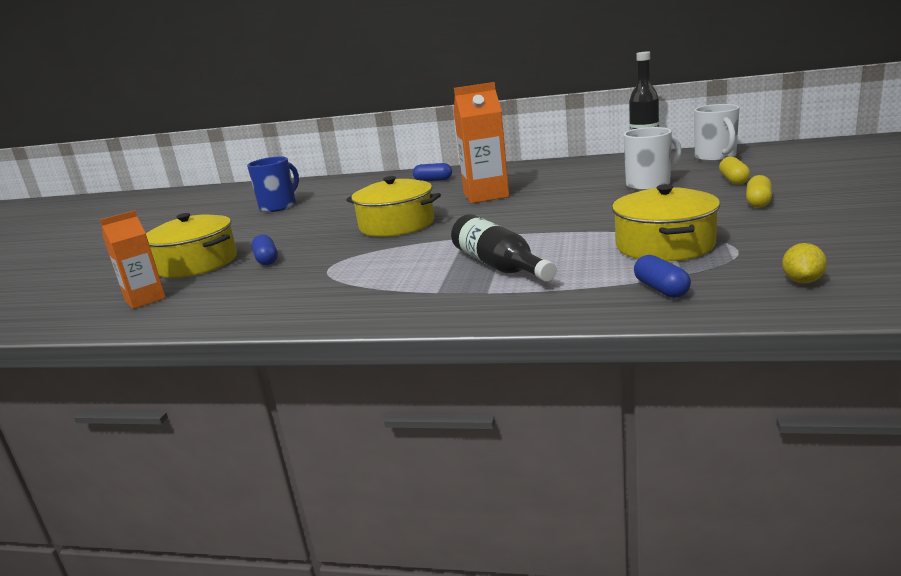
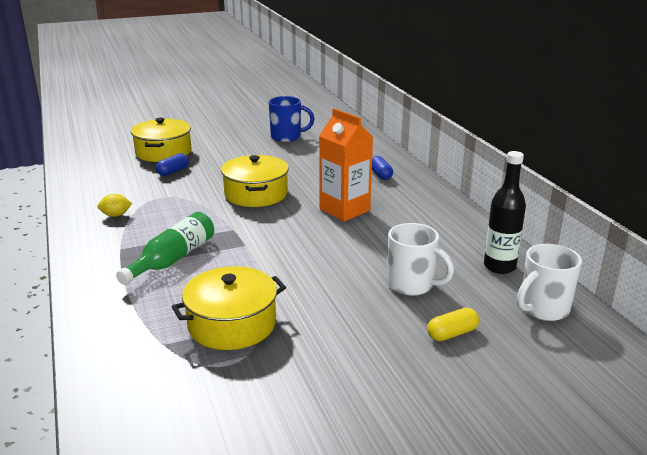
camera: 55 degrees right, 5 degrees up
orange carton [100,210,166,309] -> none
black bottle [451,214,557,282] -> green bottle [116,212,214,285]
blue capsule [634,255,691,298] -> none
yellow capsule [746,175,772,208] -> none
yellow lemon [782,243,827,284] -> yellow lemon moved to [97,194,132,217]

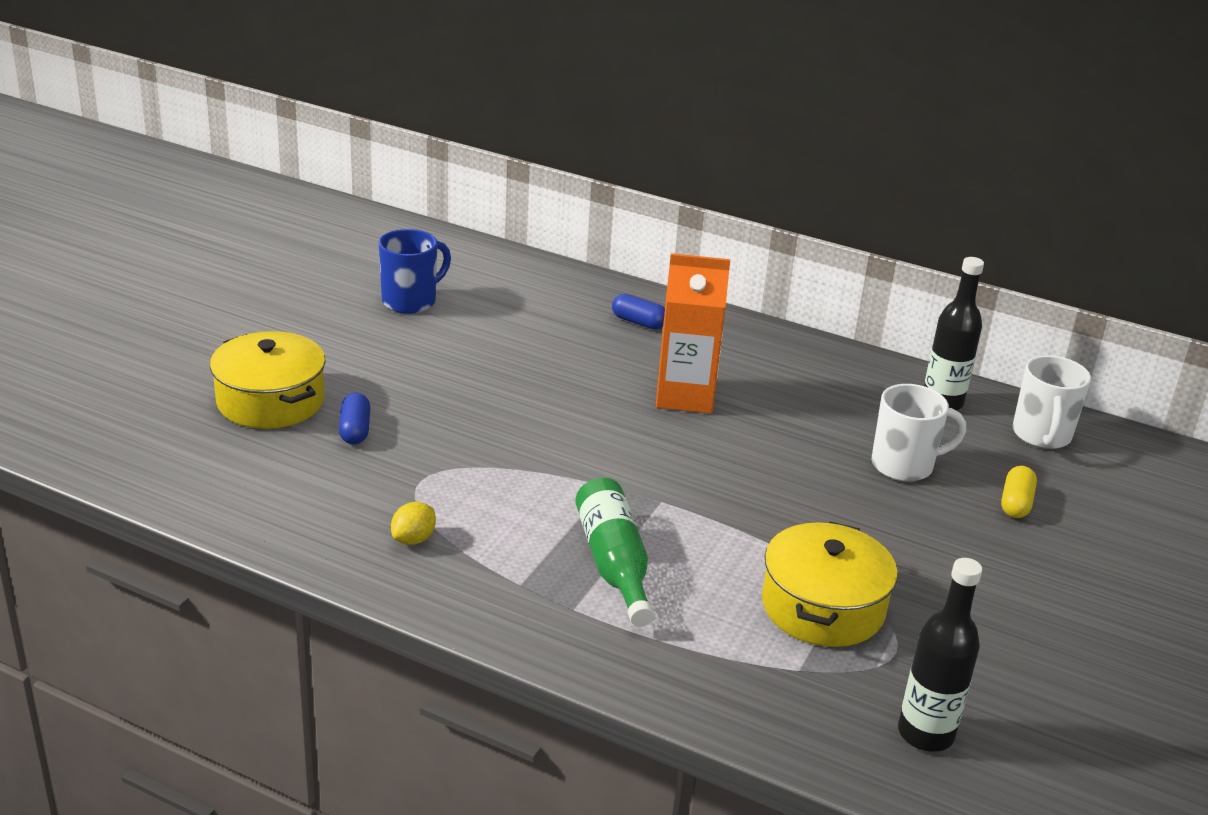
camera: 45 degrees left, 5 degrees up
yellow pot [221,155,289,207] -> none
none -> black bottle [898,558,982,752]

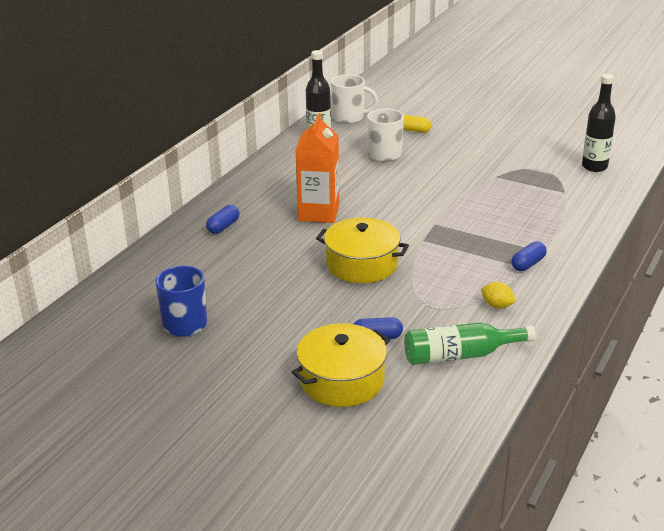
camera: 85 degrees left, 0 degrees up
green bottle [575,478,654,627] -> green bottle moved to [404,322,536,365]
yellow pot [762,521,898,647] -> yellow pot moved to [316,218,409,283]
none -> blue capsule [511,241,547,271]

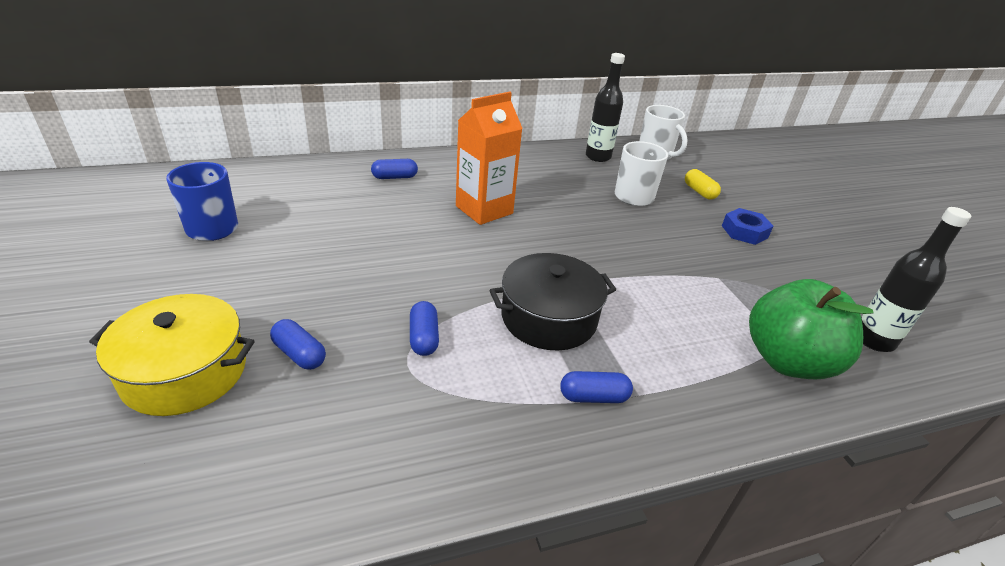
camera: 40 degrees right, 5 degrees up
yellow pot [316,218,409,283] -> none
green bottle [404,322,536,365] -> none
yellow lemon [481,282,515,309] -> none
none -> blue capsule [410,301,439,356]
none -> black pot [490,253,616,351]
none -> blue nut [722,208,773,245]
none -> green apple [749,279,874,379]

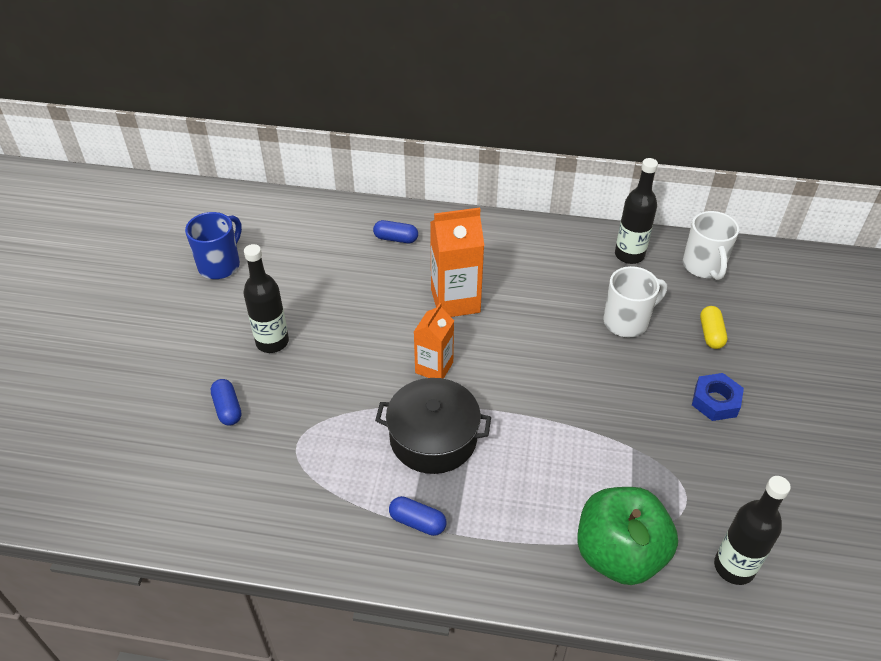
camera: 30 degrees right, 10 degrees up
yellow pot [89,294,255,416] -> none
blue capsule [410,301,439,356] -> none
none -> black bottle [243,244,289,353]
none -> orange carton [414,303,454,379]

